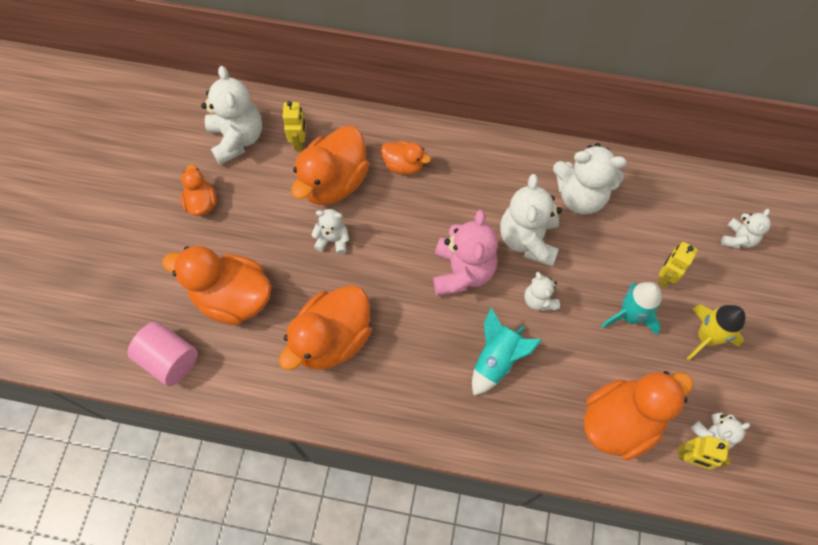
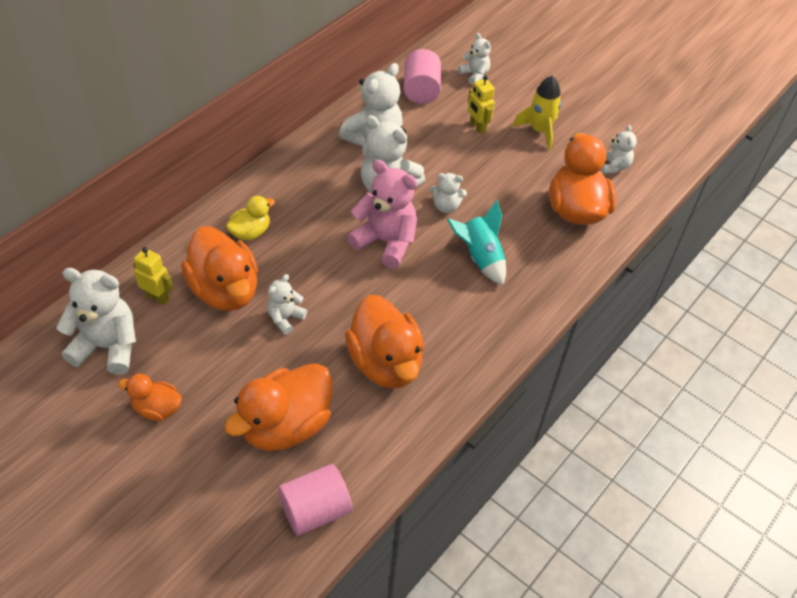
camera: 65 degrees left, 15 degrees down
orange duck [381,141,431,175] -> yellow duck [226,196,275,241]
turquoise rocket [601,282,662,336] -> none
yellow robot [677,436,731,469] -> none
none -> pink cylinder [404,49,441,104]

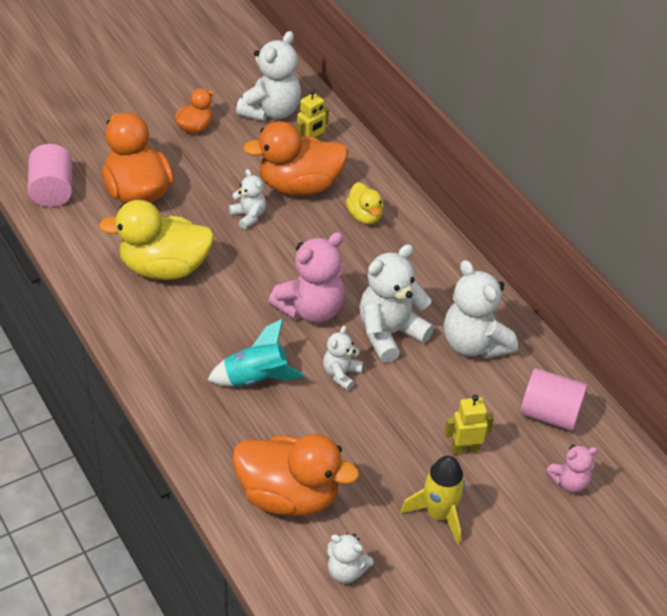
camera: 110 degrees right, 5 degrees down
orange duck [345,295,424,389] -> yellow duck [99,200,214,280]
white teddy bear [458,33,491,85] -> pink teddy bear [546,445,598,493]

